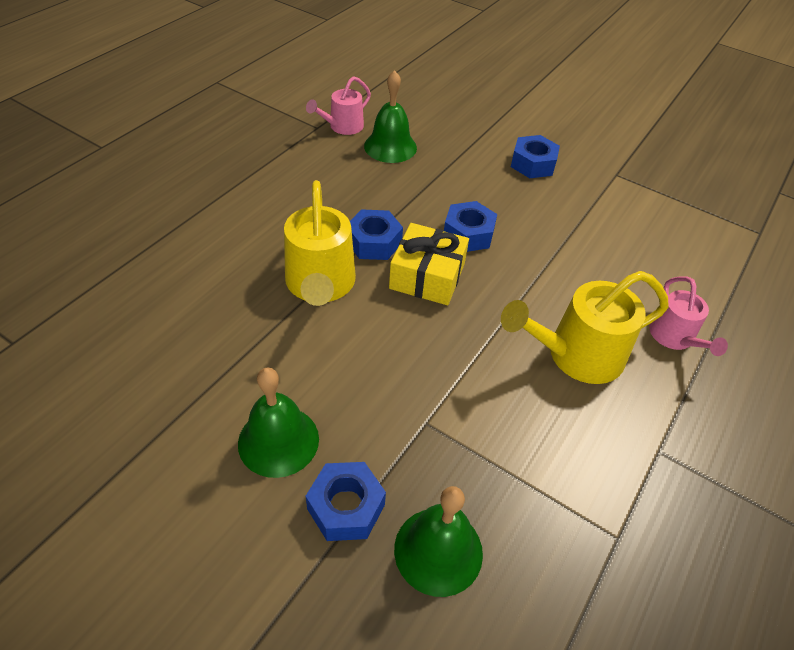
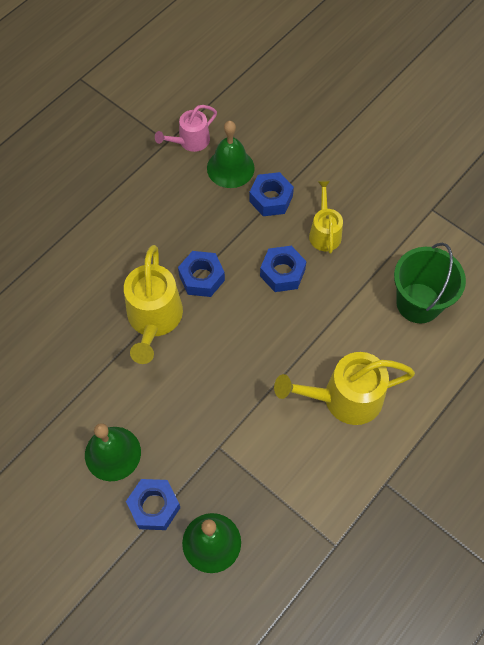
camera: 10 degrees right, 15 degrees up
yellow gift [389,223,469,305] -> none
blue nut [511,135,560,178] -> blue nut moved to [249,172,294,216]
pink watering can [649,276,728,356] -> none
none -> yellow watering can [309,180,343,254]
none -> green bucket [394,243,466,323]

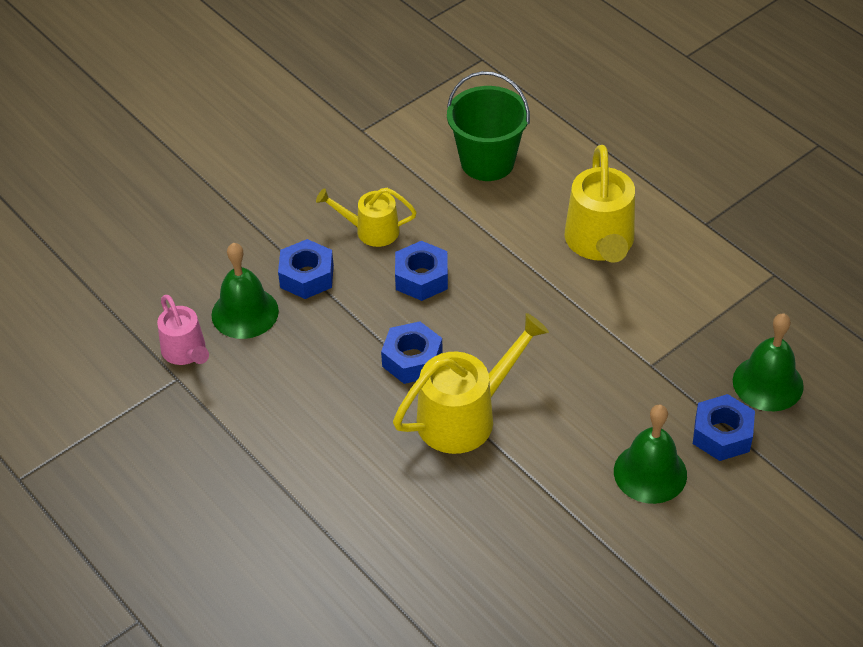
camera: 80 degrees left, 15 degrees down
yellow watering can [124,245,183,364] -> yellow watering can turned 45 degrees counterclockwise [393,313,549,454]

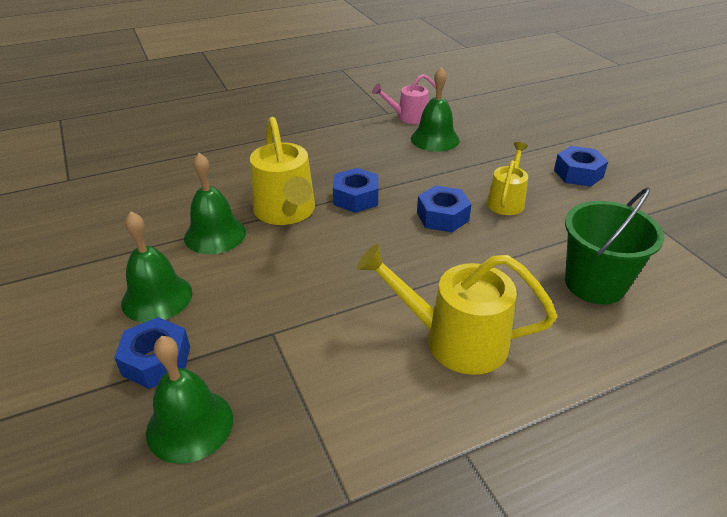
camera: 105 degrees right, 10 degrees down
blue nut [278,239,334,299] -> blue nut moved to [554,146,608,187]
none -> green bell [184,153,246,254]

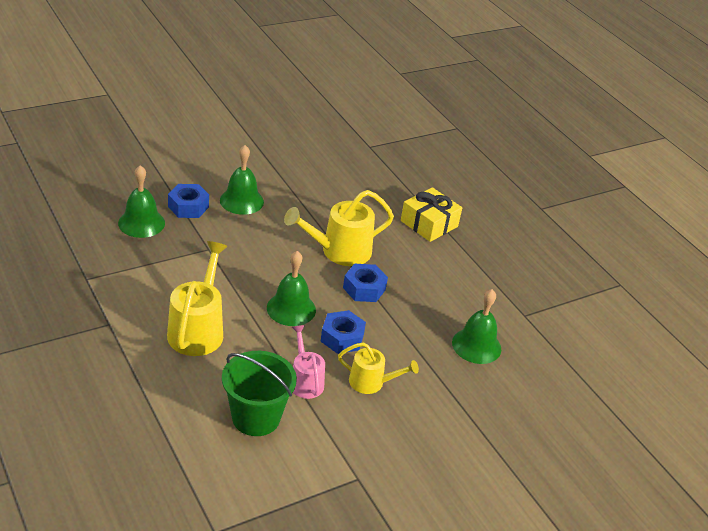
camera: 80 degrees right, 0 degrees up
green bell [184,153,246,254] -> green bell moved to [267,251,316,326]
pink watering can [372,74,436,124] -> pink watering can moved to [292,325,325,399]
blue nut [554,146,608,187] -> none
none -> yellow gift [401,187,462,242]

